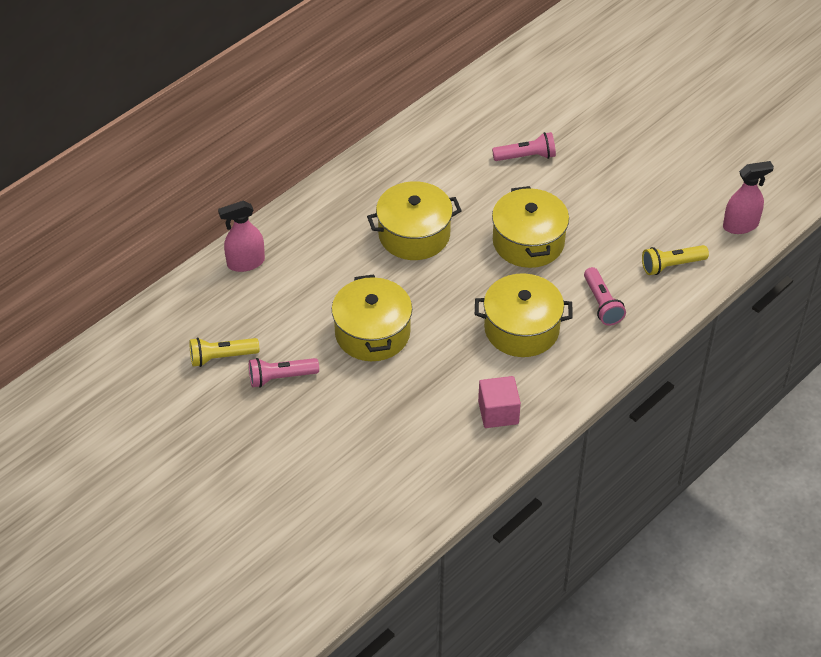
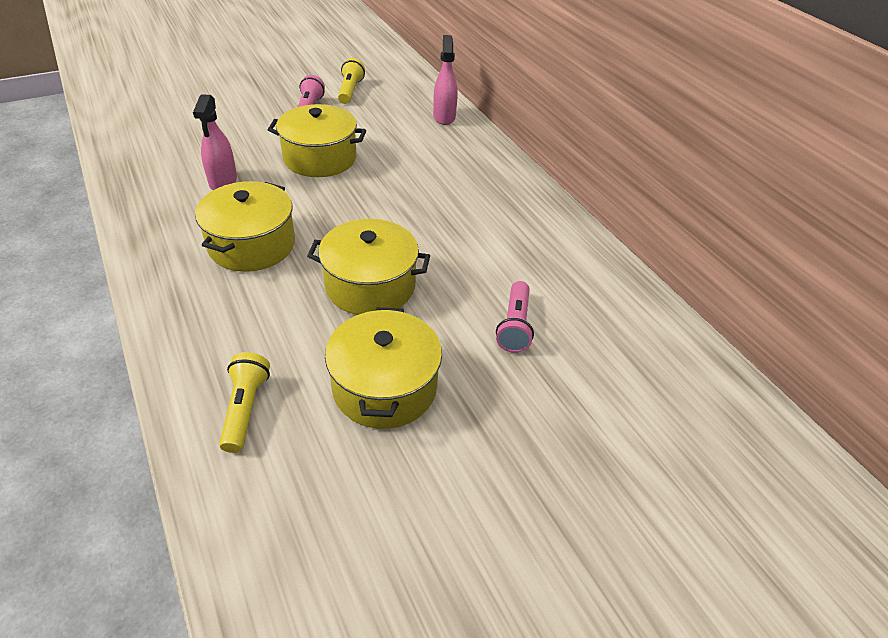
camera: 105 degrees right, 5 degrees down
yellow pot [367,181,462,260] -> yellow pot moved to [325,307,442,429]
pink cube [478,376,521,428] -> none
pink flashlight [584,267,626,326] -> none
pink spray bottle [723,161,774,234] -> pink spray bottle moved to [193,94,237,190]

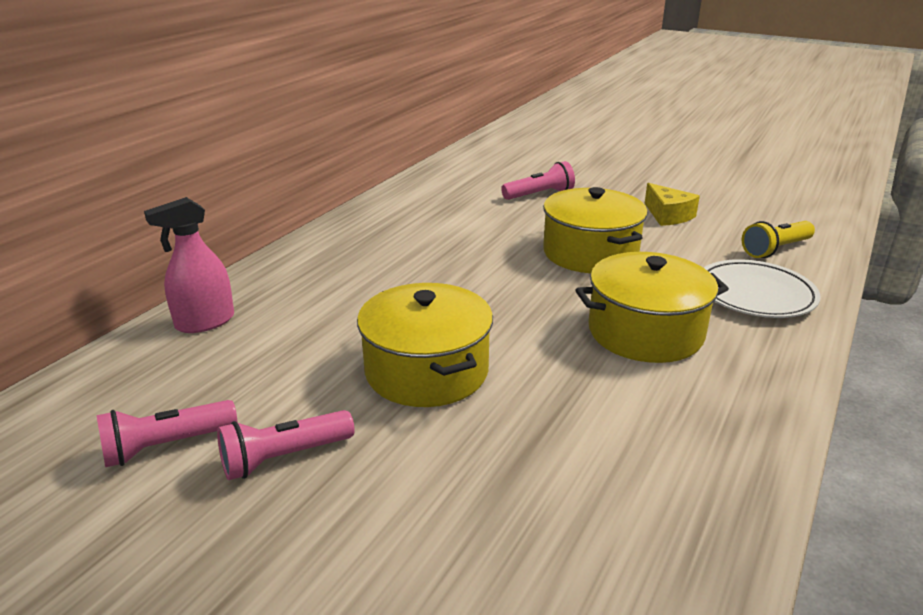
camera: 120 degrees left, 15 degrees down
pink spray bottle [193,94,237,190] -> none
yellow pot [325,307,442,429] -> yellow cheese [645,183,700,226]
yellow flashlight [338,58,365,104] -> pink flashlight [96,400,237,468]
none -> white plate [704,259,821,318]

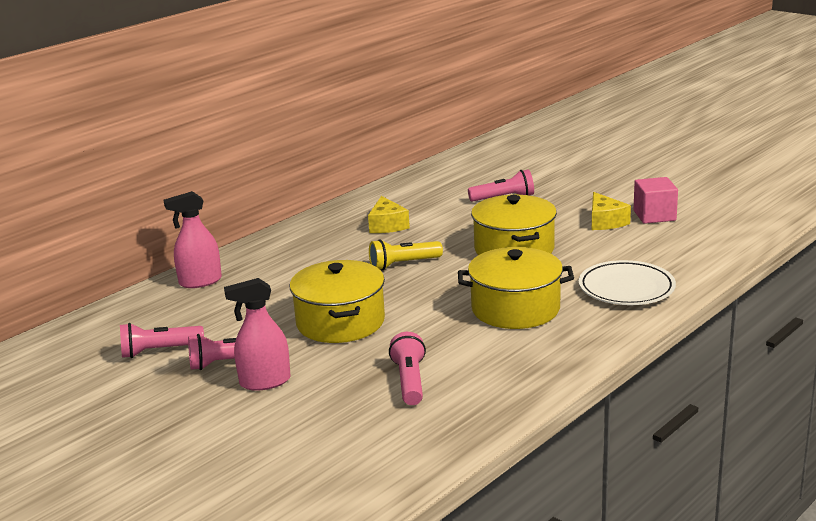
camera: 15 degrees right, 5 degrees down
yellow flashlight [742,221,815,258] -> yellow flashlight moved to [369,239,443,271]
none -> pink spray bottle [224,278,290,391]
none -> yellow cheese [368,196,410,233]
none -> pink flashlight [389,332,426,405]
none -> pink cube [633,177,678,224]

